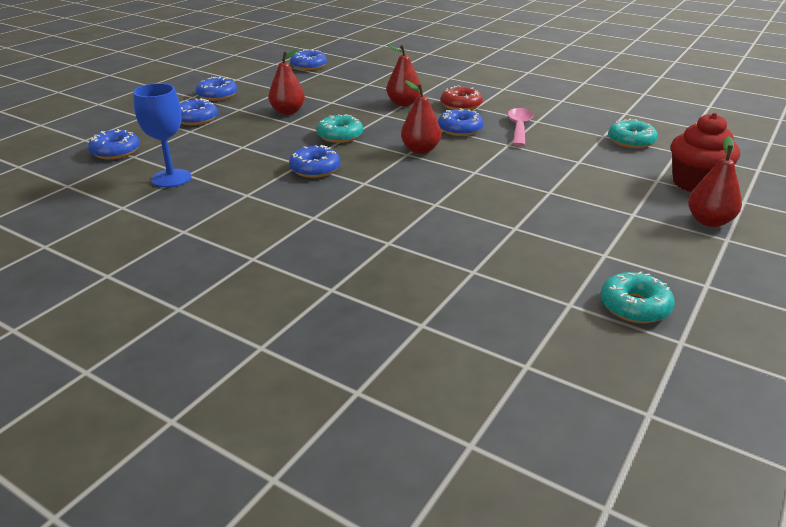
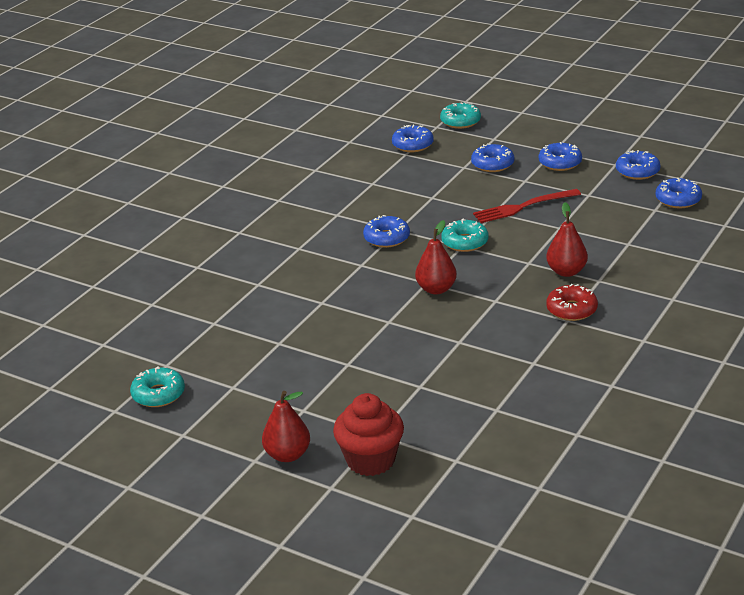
camera: 90 degrees right, 0 degrees up
blue goblet [133,83,191,188] -> none
red pear [269,48,305,115] -> red fork [473,189,581,223]
blue donut [438,108,483,136] -> blue donut moved to [616,150,660,180]
pink spoon [508,108,533,147] -> none
turquoise donut [608,119,658,148] -> turquoise donut moved to [440,102,481,129]

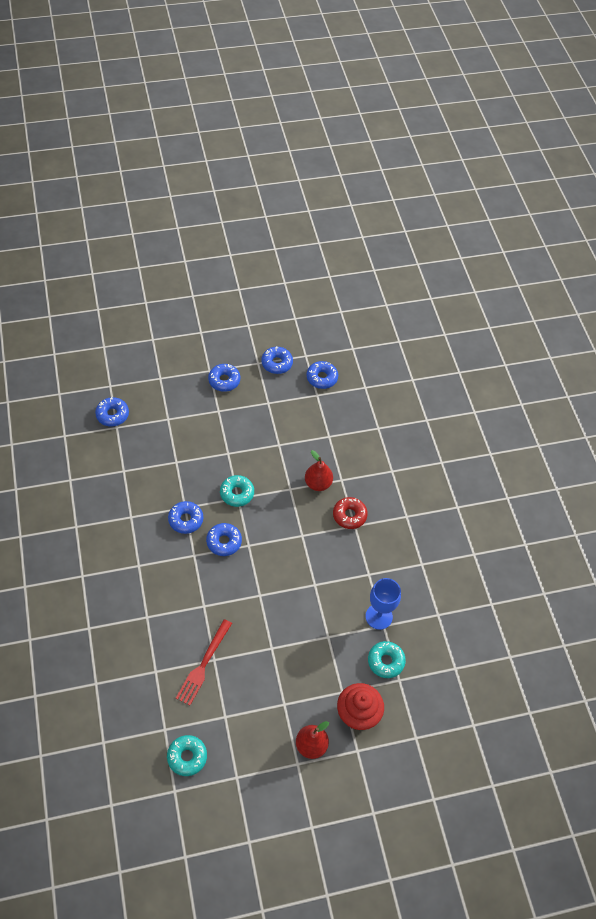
camera: 50 degrees left, 25 degrees up
red pear [415,220,457,295] -> none
turquoise donut [440,102,481,129] -> turquoise donut moved to [368,641,406,678]
blue donut [471,144,514,172] -> blue donut moved to [206,523,242,556]
red fork [473,189,581,223] -> red fork moved to [176,619,232,706]
none -> blue goblet [366,578,401,630]

